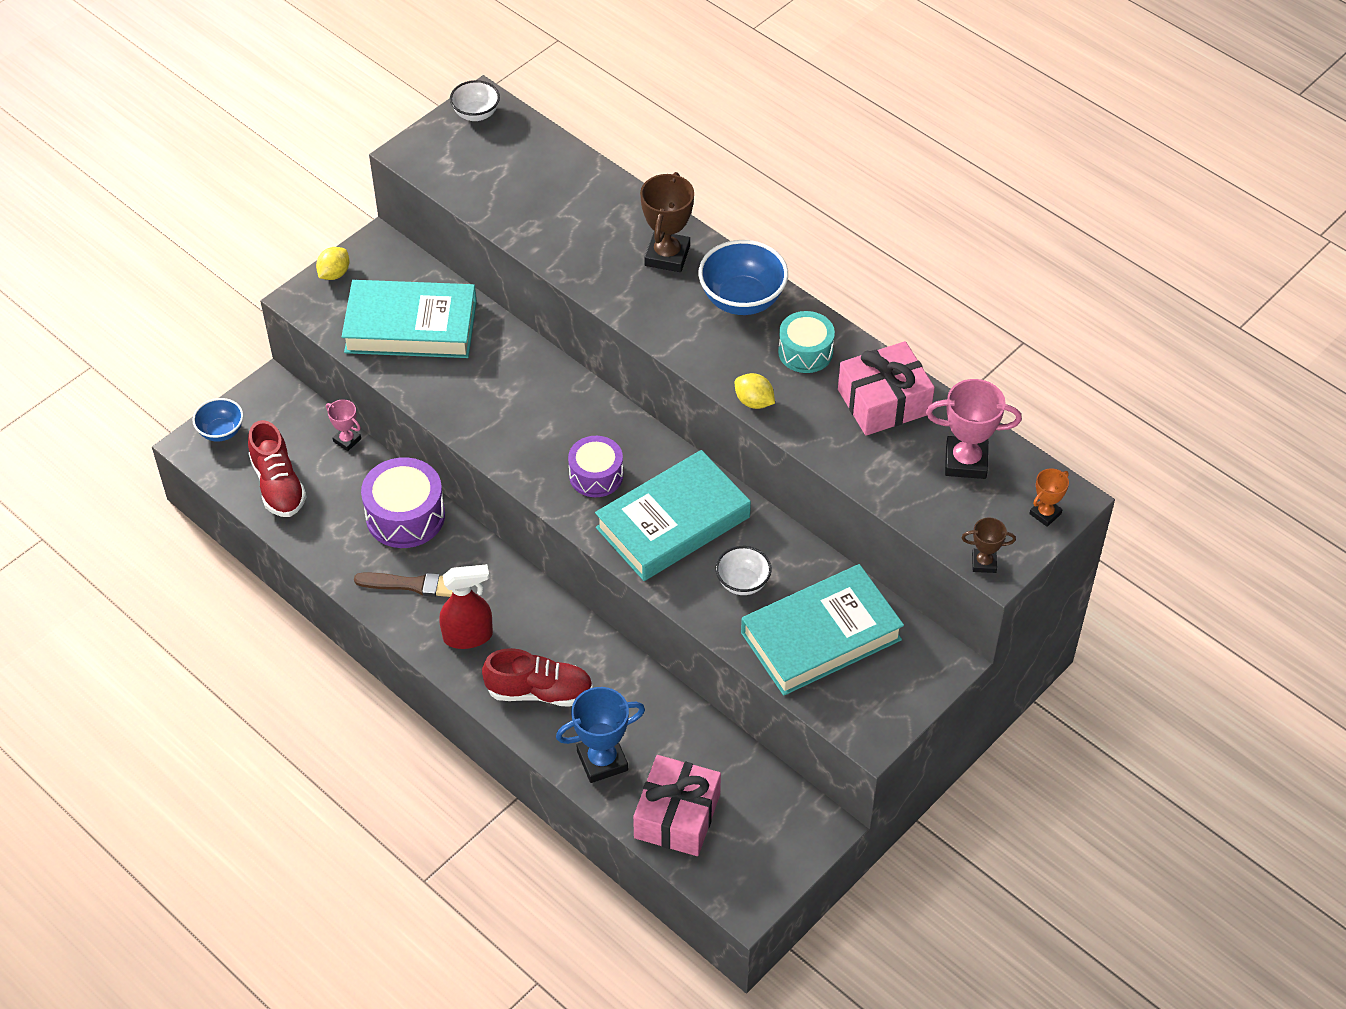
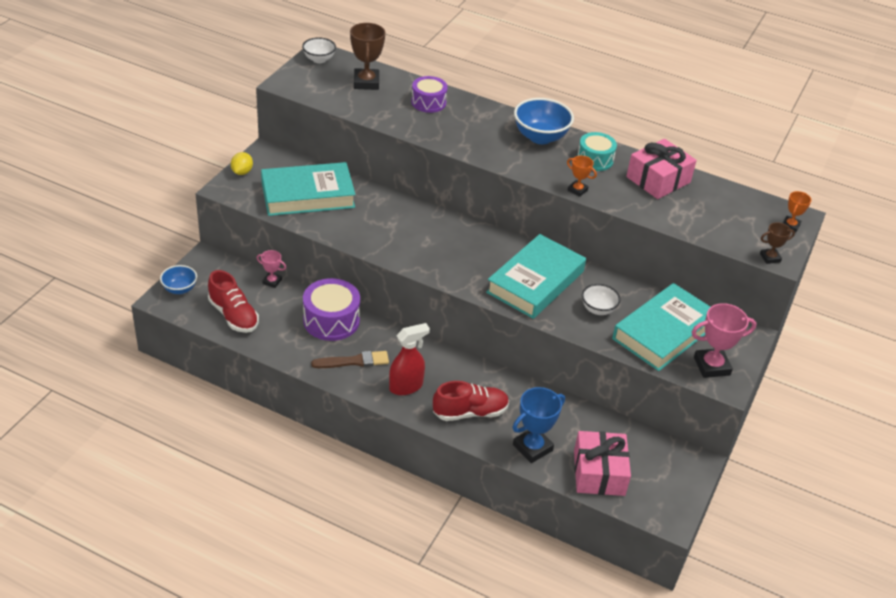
camera: 20 degrees left, 10 degrees down
purple drum [568,436,623,497] -> purple drum moved to [411,76,448,113]
brown trophy [640,172,694,272] -> brown trophy moved to [350,23,386,90]
yellow lemon [735,373,775,409] -> orange trophy [567,156,597,197]
pink trophy [926,379,1022,479] -> pink trophy moved to [692,303,757,378]

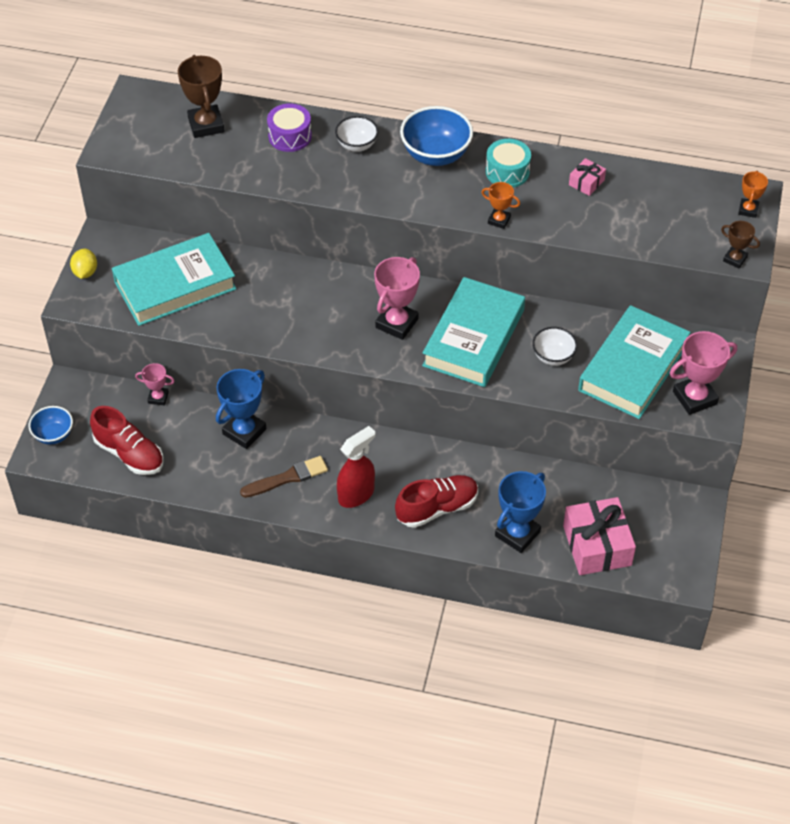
camera: 10 degrees left, 10 degrees up
white bowl [302,37,336,63] -> white bowl moved to [335,116,379,152]
purple drum [303,278,360,341] -> blue trophy [216,369,266,449]
pink gift [626,139,697,199] -> pink gift [569,158,606,196], size x0.48
brown trophy [760,222,795,264] -> brown trophy turned 60 degrees clockwise [721,221,760,268]
none -> pink trophy [374,257,420,340]

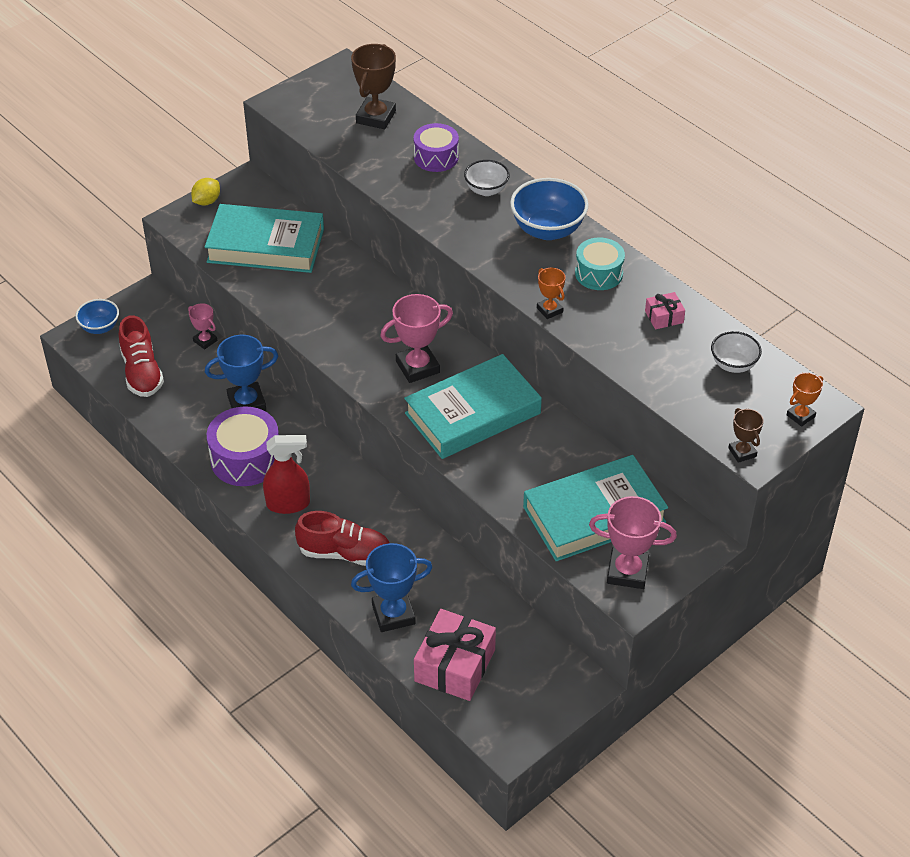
camera: 35 degrees right, 5 degrees down
brown brush [240,456,328,498] -> purple drum [207,406,279,486]
white bowl [532,327,578,366] -> white bowl moved to [711,331,762,373]

